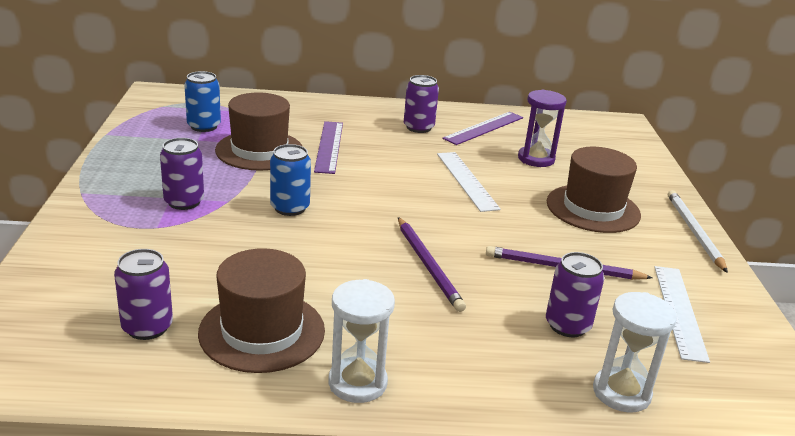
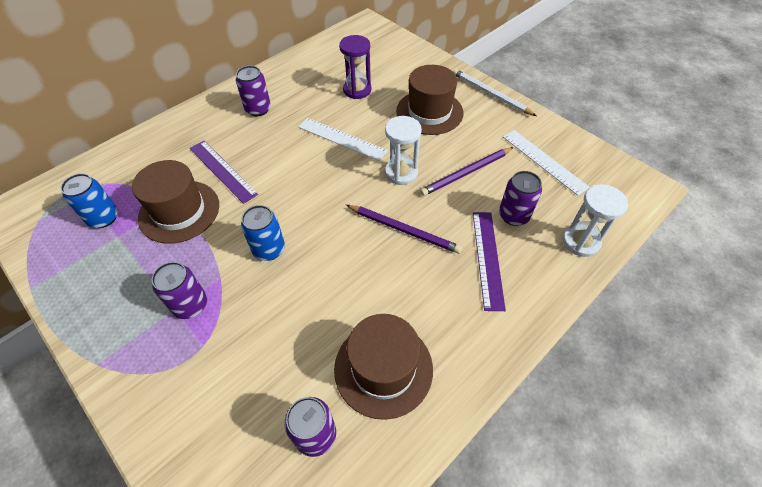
camera: 40 degrees left, 25 degrees up
white hourglass [329,279,395,403] -> white hourglass moved to [385,116,422,185]
purple ruler [442,112,523,145] -> purple ruler moved to [473,212,506,311]

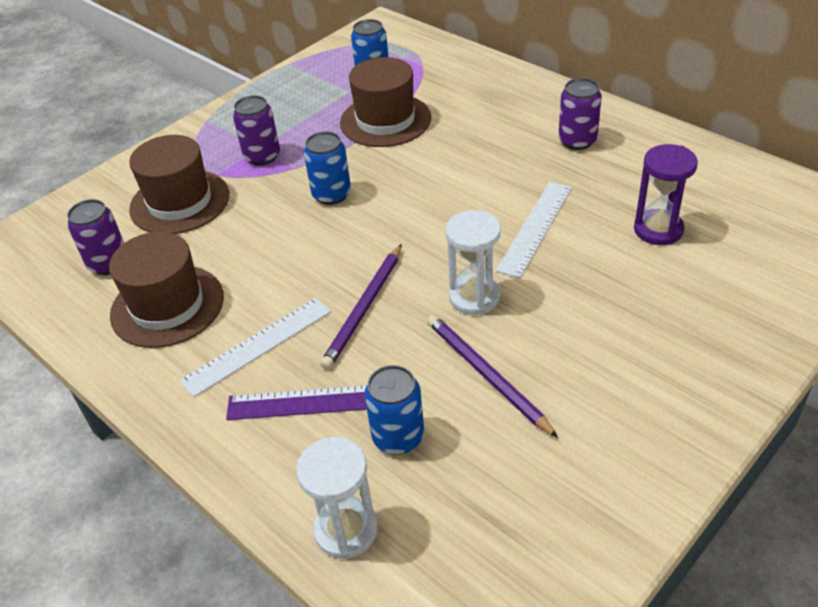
camera: 90 degrees right, 10 degrees down
purple ruler [190,141,258,204] -> none
brown hat [396,65,464,135] -> brown hat moved to [129,135,229,234]
white pencil [453,69,536,116] -> none
purple can [499,171,542,226] -> blue can [364,365,424,454]
white ruler [503,130,590,196] -> white ruler moved to [179,297,331,397]

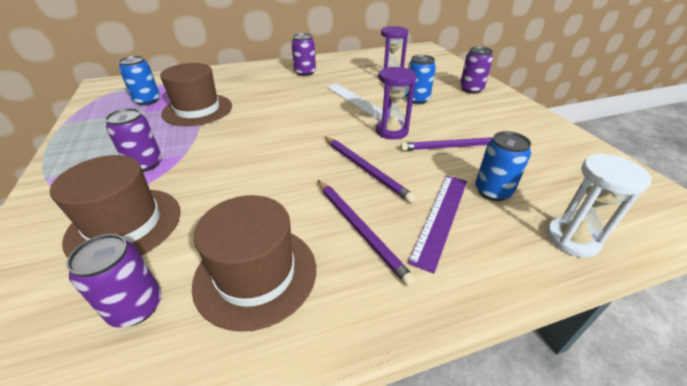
camera: 65 degrees left, 5 degrees down
white ruler [179,297,331,397] -> purple pencil [318,180,416,286]
blue can [304,131,351,205] -> blue can moved to [405,55,436,104]
white hourglass [445,210,501,315] -> purple hourglass [376,67,416,140]
none -> purple can [460,47,493,94]

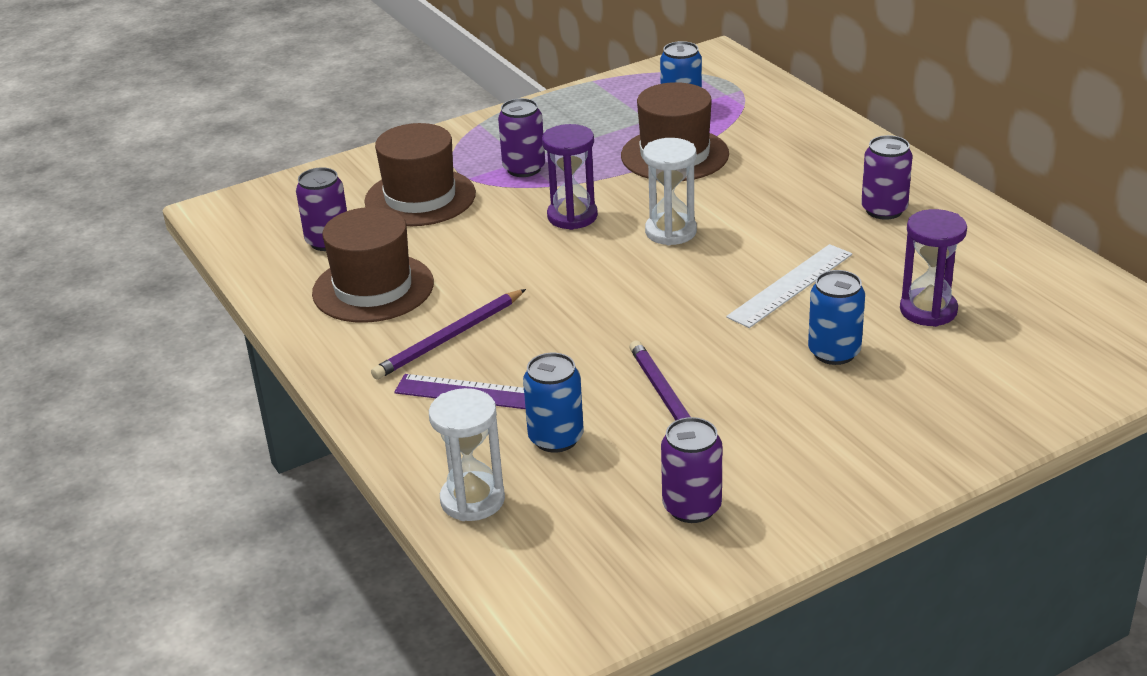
camera: 80 degrees right, 5 degrees down
purple pencil [325,137,416,203] -> none
purple hourglass [376,67,416,140] -> purple hourglass moved to [542,124,598,230]
purple can [460,47,493,94] -> purple can moved to [661,417,722,523]
none -> white hourglass [643,138,697,246]

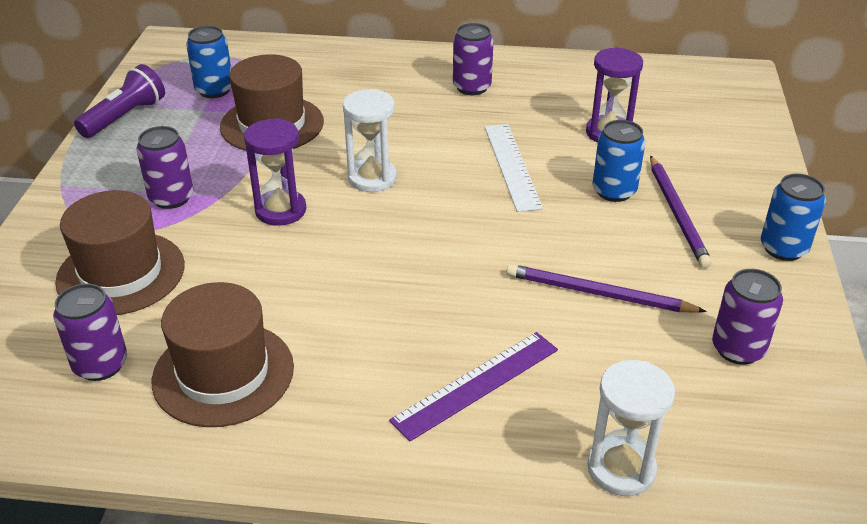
camera: 55 degrees left, 5 degrees up
purple pencil [371,289,526,380] -> purple pencil moved to [650,155,712,268]
blue can [523,353,584,453] -> blue can moved to [761,174,826,261]
none -> purple flashlight [74,64,165,138]

